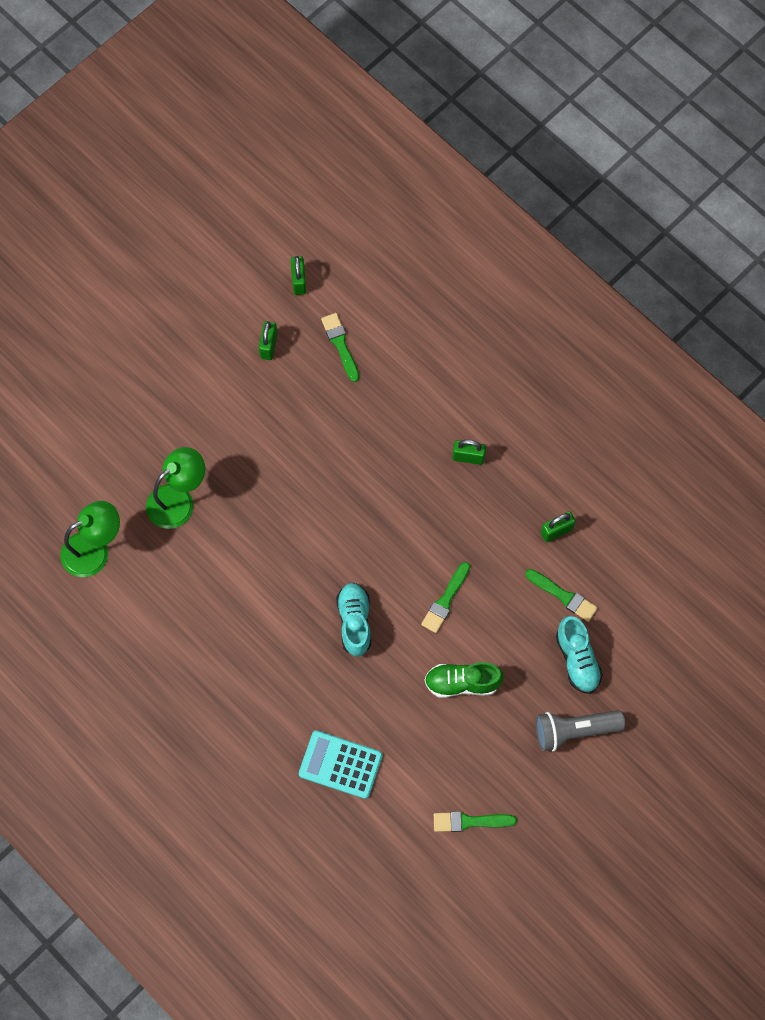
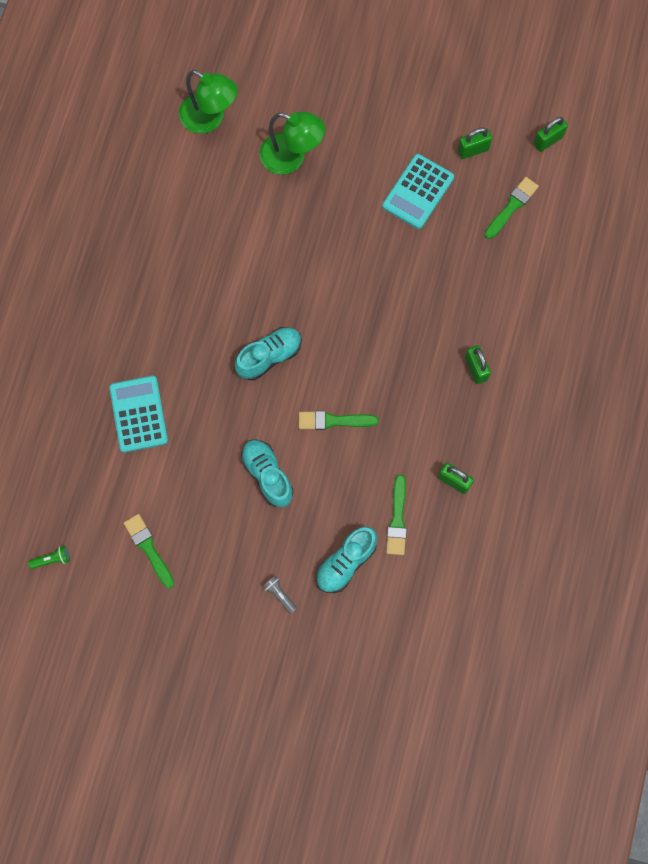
camera: 60 degrees right, 5 degrees up
green shoe [424,662,504,698] -> turquoise shoe [241,439,293,507]
grey flashlight [535,710,625,752] -> grey flashlight [262,576,297,614], size x0.46
none -> green flashlight [28,546,70,569]
none -> turquoise calculator [382,154,454,229]

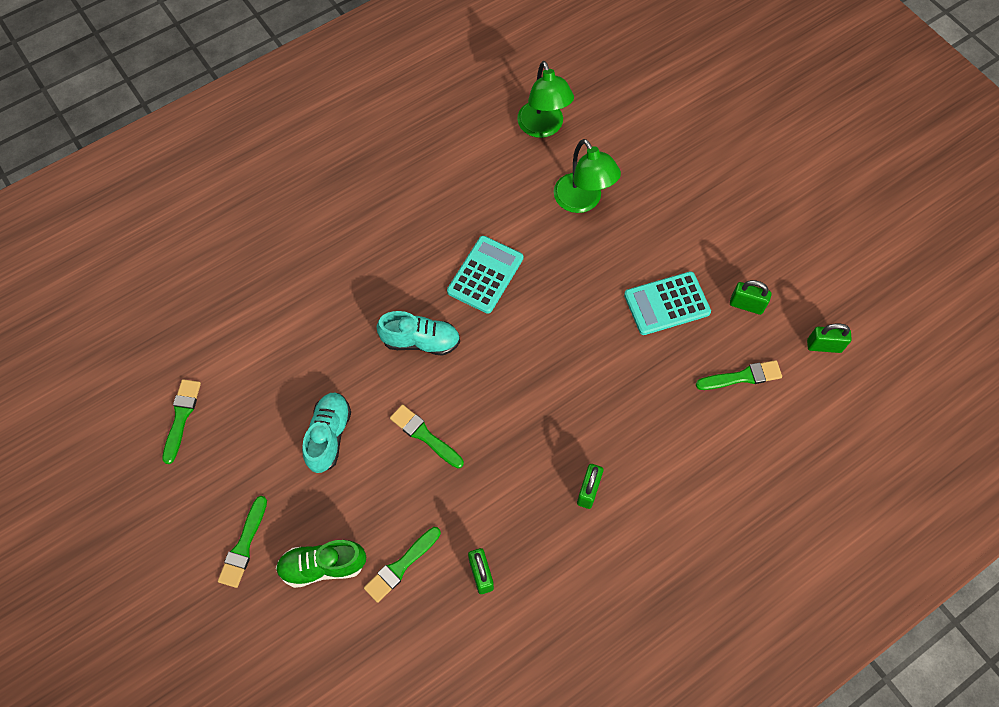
camera: 40 degrees right, 10 degrees down
green flashlight [28,546,70,569] -> none
turquoise calculator [109,376,168,453] -> turquoise calculator moved to [447,236,523,314]
grey flashlight [262,576,297,614] -> green brush [218,496,267,588]
turquoise shoe [316,527,377,593] -> green shoe [276,540,366,588]

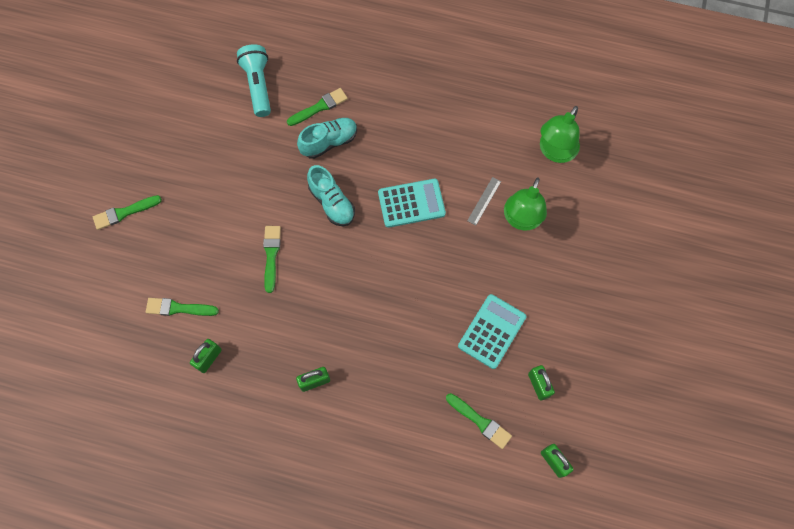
camera: 50 degrees right, 5 degrees up
green brush [162,379,201,464] -> green brush moved to [287,88,348,126]
green shoe [276,540,366,588] -> none
turquoise shoe [302,393,351,473] -> turquoise shoe moved to [297,118,357,159]
turquoise calculator [624,271,711,335] -> turquoise calculator turned 90 degrees clockwise [458,294,526,369]
none -> turquoise flashlight [237,44,271,117]
none -> grey ruler [467,177,501,225]

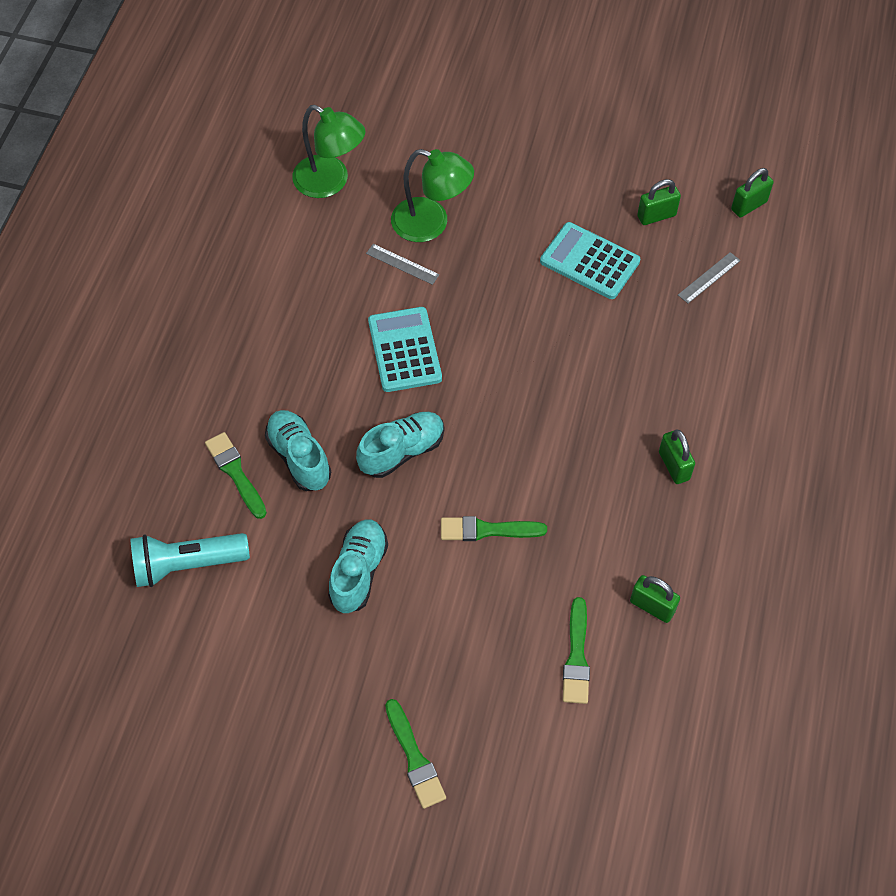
camera: 90 degrees left, 10 degrees down
green brush [446,393,512,449] -> grey ruler [678,252,741,303]
none -> turquoise shoe [328,520,388,613]

